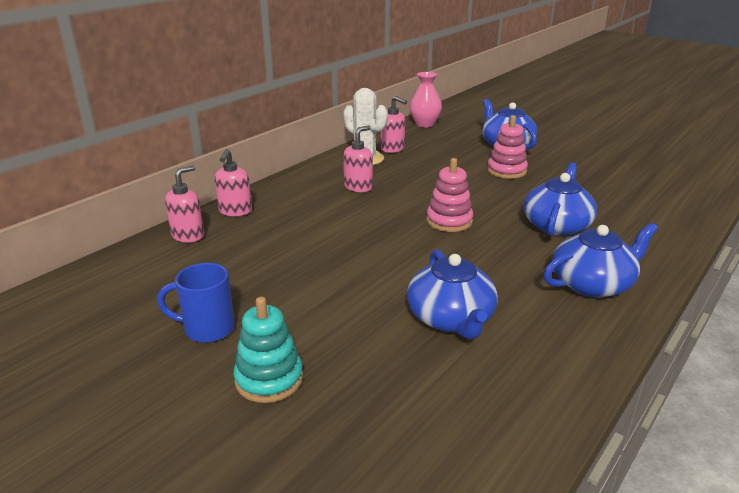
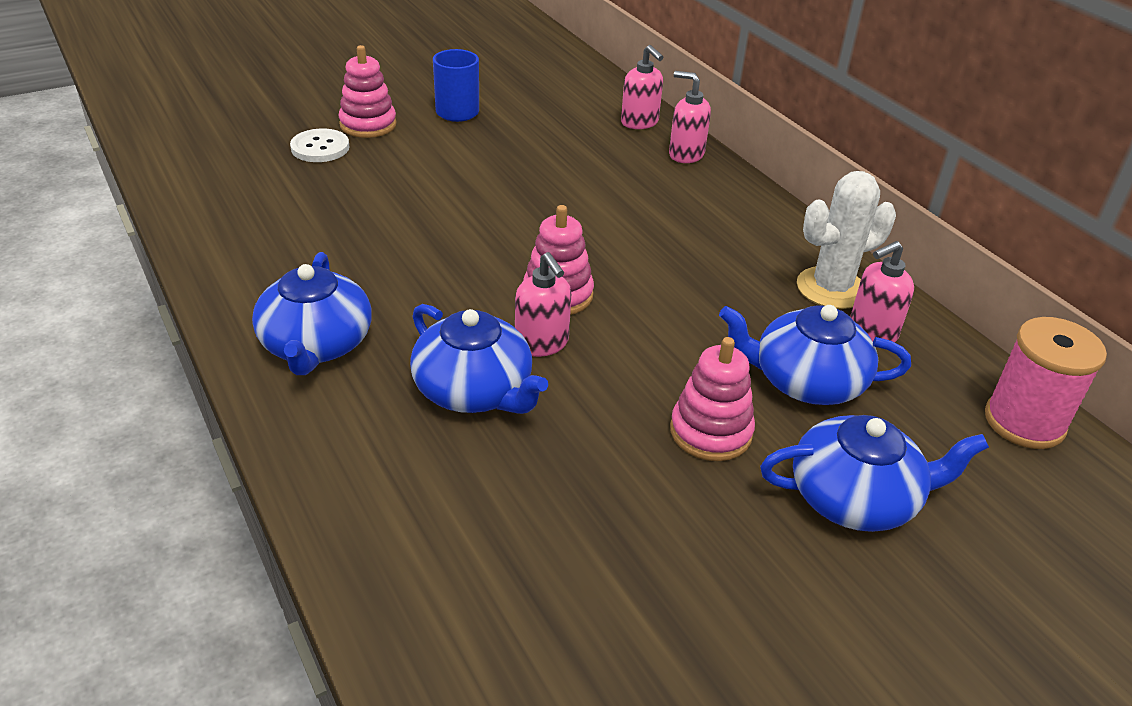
camera: 110 degrees right, 10 degrees up
turquoise stacking toy [234,297,303,403] -> pink stacking toy [339,45,397,138]
pink soap dispenser [343,126,373,192] -> pink soap dispenser moved to [515,252,571,357]
blue teapot [407,249,498,339] -> blue teapot moved to [719,305,911,405]
pink vase [409,72,442,127] -> pink spool [985,317,1107,449]
none -> white button [290,128,349,162]

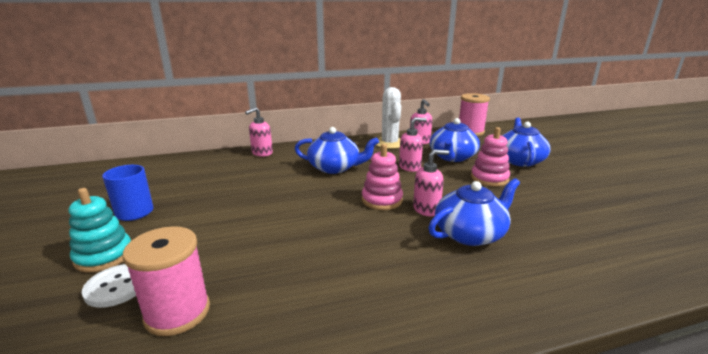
camera: 75 degrees left, 15 degrees down
blue teapot [252,252,372,375] -> blue teapot moved to [295,127,379,174]
pink stacking toy [339,45,397,138] -> turquoise stacking toy [69,188,131,273]
pink soap dispenser [621,45,663,129] -> pink soap dispenser moved to [399,117,427,172]
none -> pink spool [122,226,210,336]

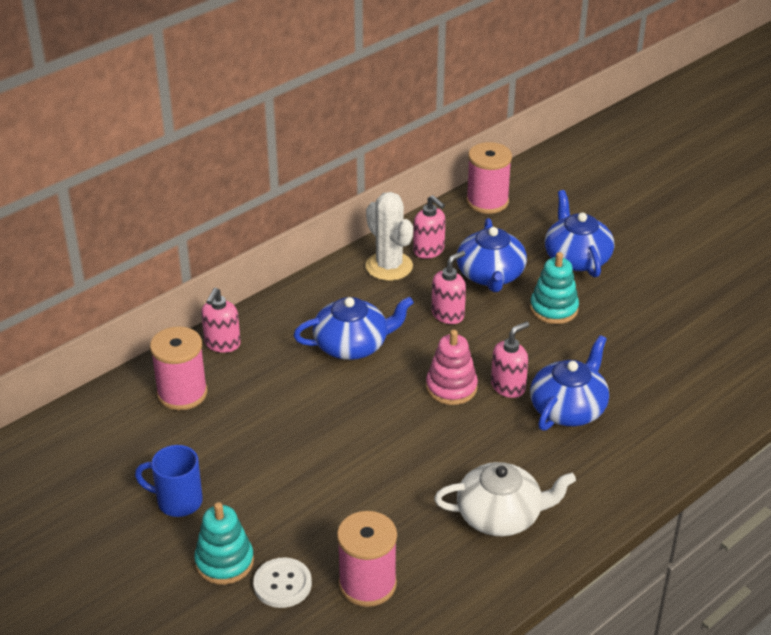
camera: 25 degrees left, 15 degrees up
pink stacking toy [471,127,510,186] -> turquoise stacking toy [530,252,579,324]
none -> pink spool [150,326,207,410]
none -> white teapot [434,462,576,536]

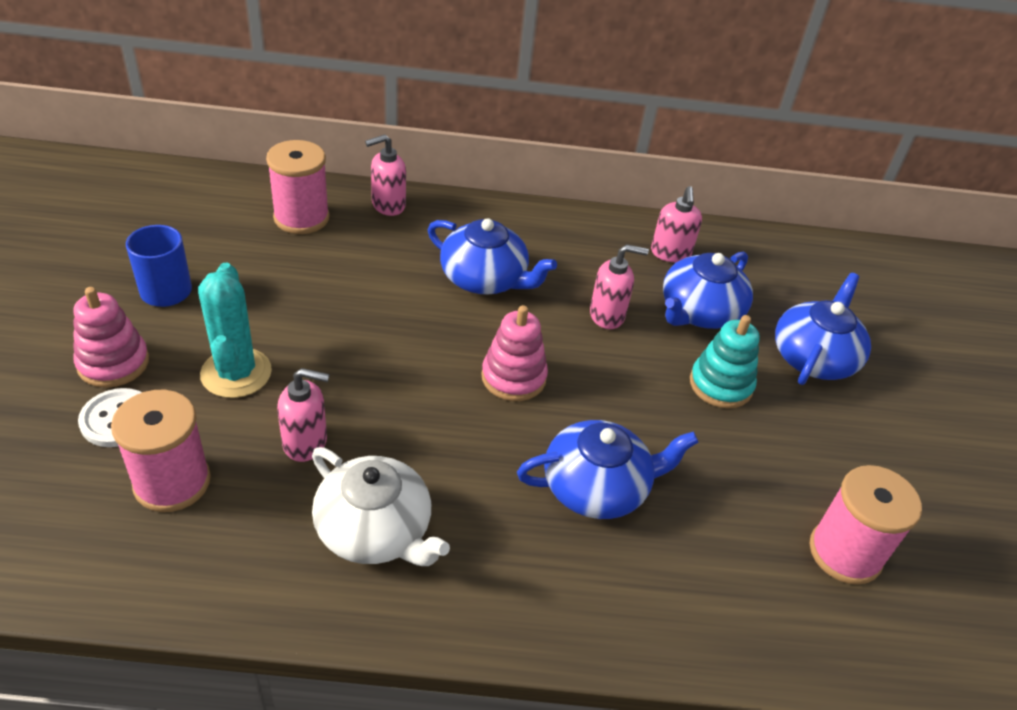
camera: 40 degrees right, 5 degrees up
turquoise stacking toy [194,502,254,585] -> pink stacking toy [73,287,149,388]
white cactus [366,192,413,281] -> none
pink spool [466,142,512,214] -> pink spool moved to [810,465,922,585]
pink soap dispenser [491,321,529,398] -> pink soap dispenser moved to [277,368,330,462]
none -> turquoise cactus [198,263,272,398]

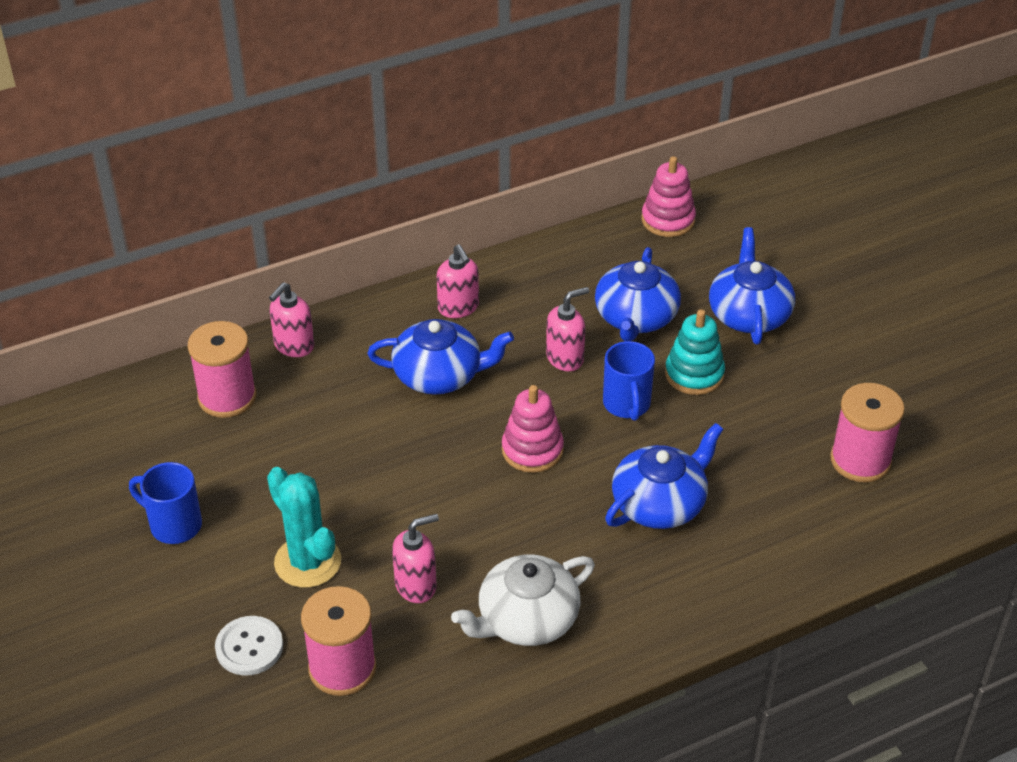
camera: 25 degrees left, 0 degrees up
pink stacking toy [73,287,149,388] -> pink stacking toy moved to [642,156,696,237]
white teapot [312,447,450,566] -> white teapot turned 135 degrees clockwise [451,554,595,646]
pink soap dispenser [651,186,702,262] -> pink soap dispenser moved to [437,244,479,318]
none -> blue mug [603,341,655,421]

